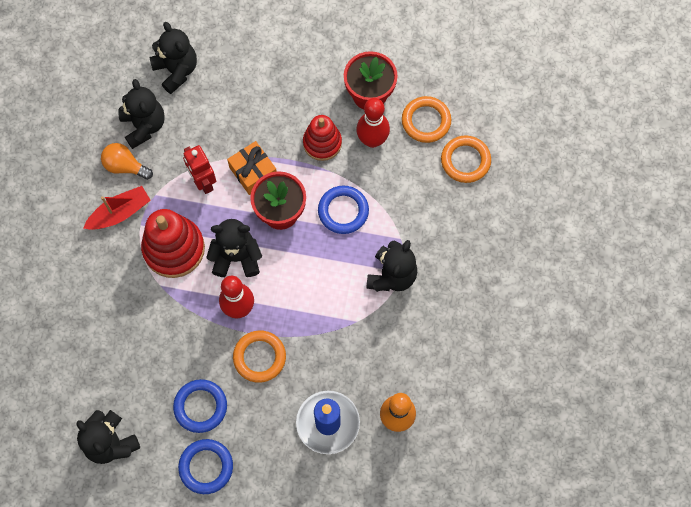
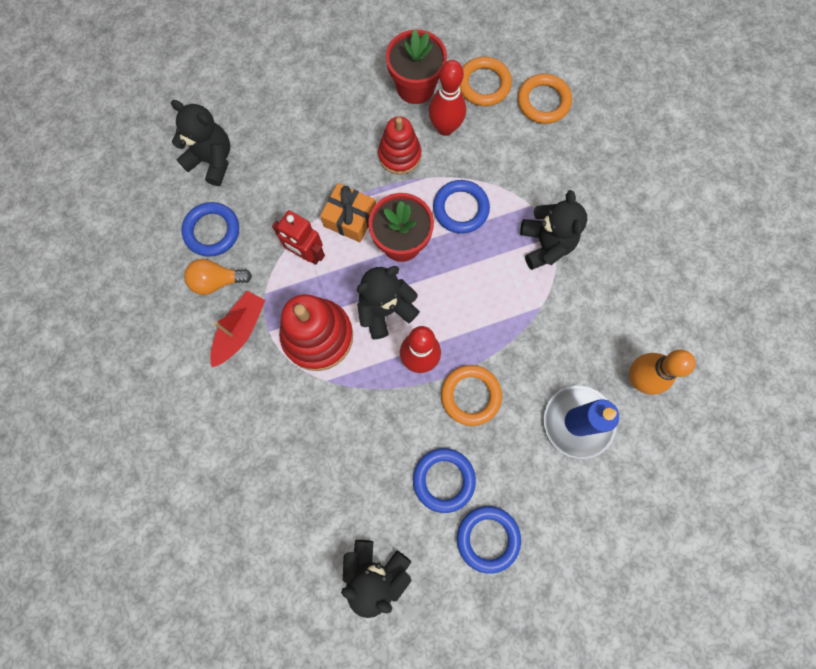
camera: 30 degrees left, 5 degrees up
black teddy bear [118,79,165,149] -> blue ring [182,202,239,257]

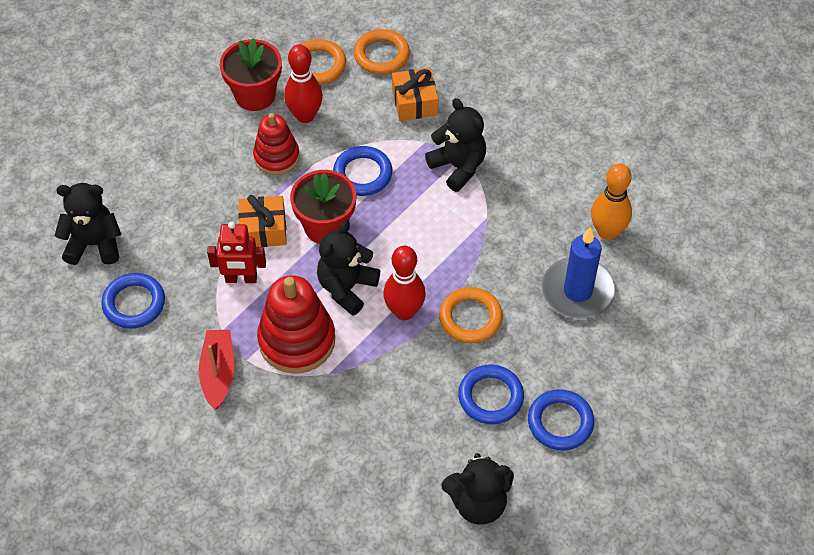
camera: 30 degrees left, 20 degrees down
orange light bulb [184,259,252,295] -> none
none -> orange gift [392,68,438,121]

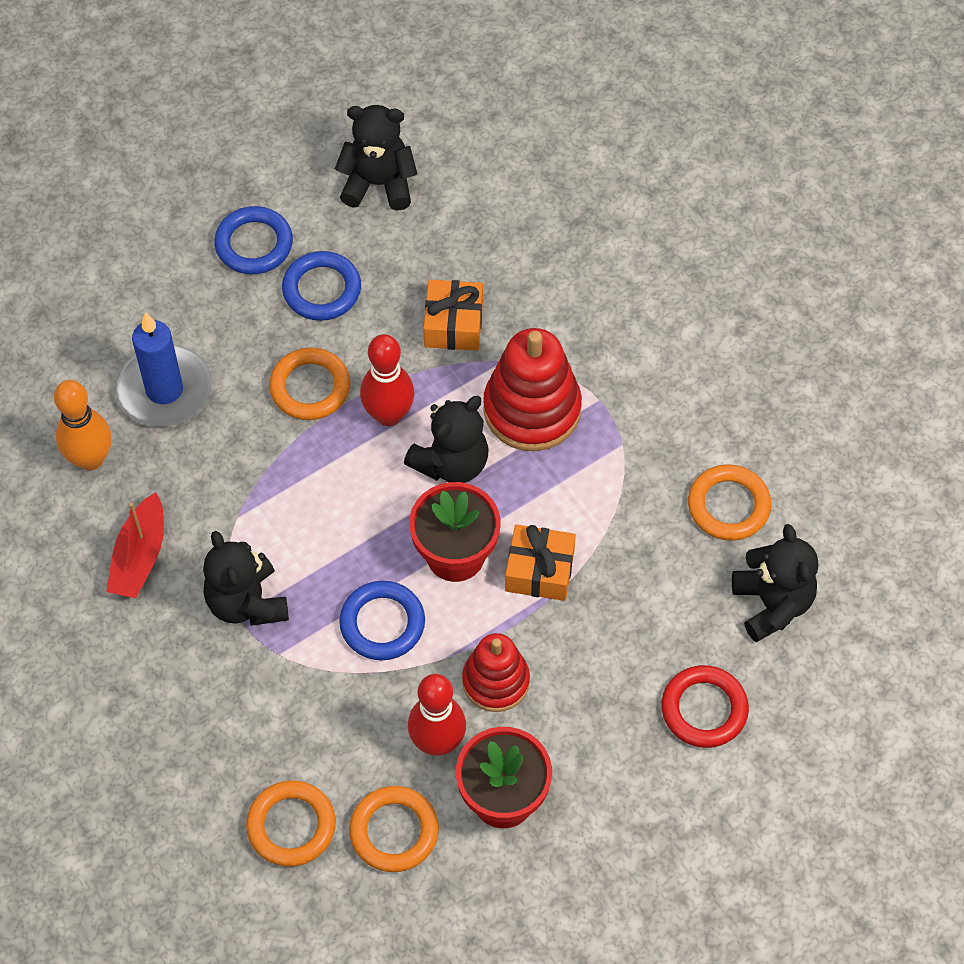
camera: 165 degrees left, 5 degrees up
black teddy bear [55,183,121,265] -> black teddy bear turned 120 degrees counterclockwise [732,524,818,642]
blue ring [101,273,165,329] -> orange ring [688,464,771,541]
red boat [199,330,234,410] -> red boat moved to [106,492,164,598]
red robot [207,221,266,283] -> none
orange gift [392,68,438,121] -> orange gift moved to [424,280,483,351]
none -> red ring [661,665,749,748]

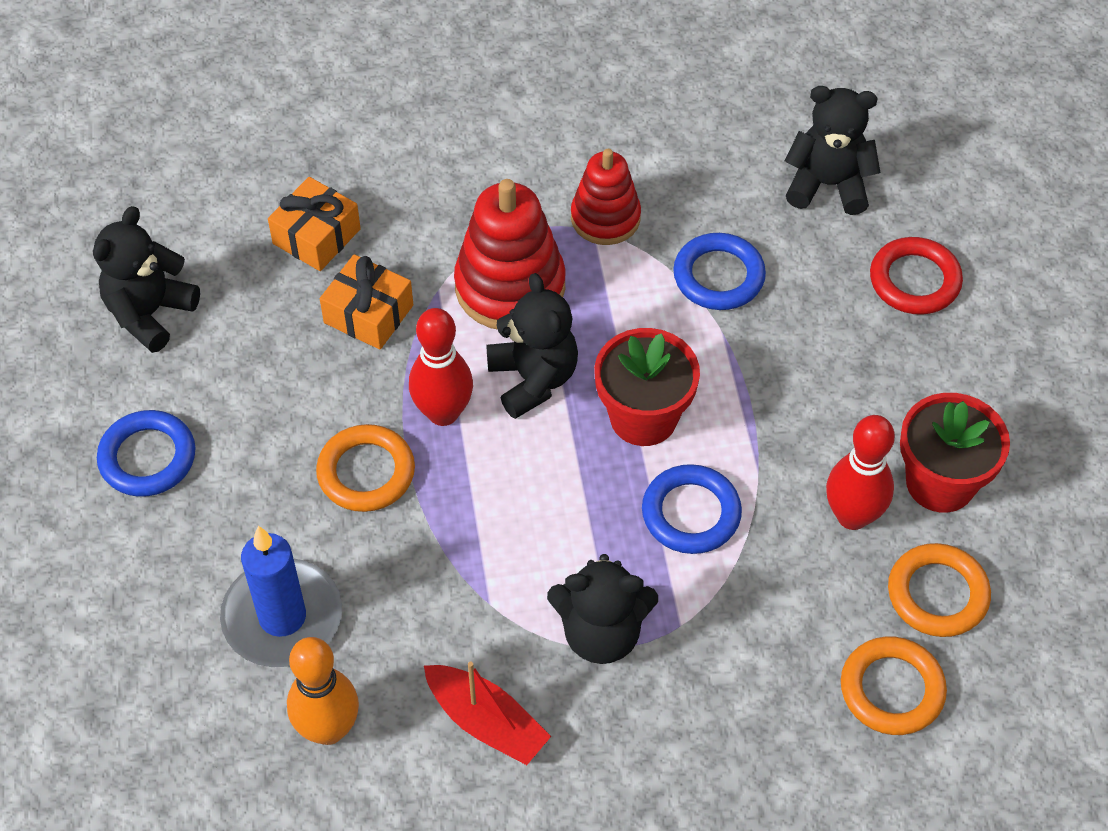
camera: 65 degrees left, 5 degrees down
blue ring [282,251,361,321] -> blue ring moved to [673,233,766,310]
red stacking toy [462,633,530,712] -> red stacking toy moved to [571,149,641,245]
orange gift [505,524,576,601] -> orange gift moved to [268,177,361,271]
orange ring [688,464,771,541] -> none

